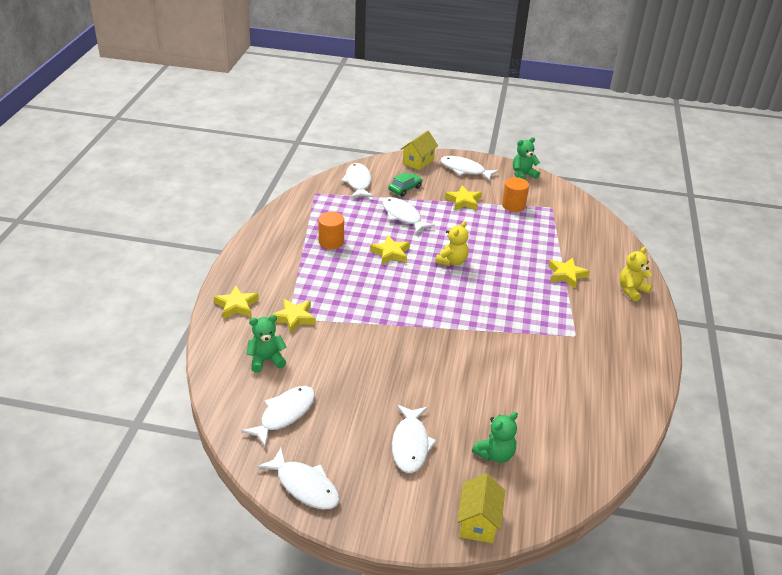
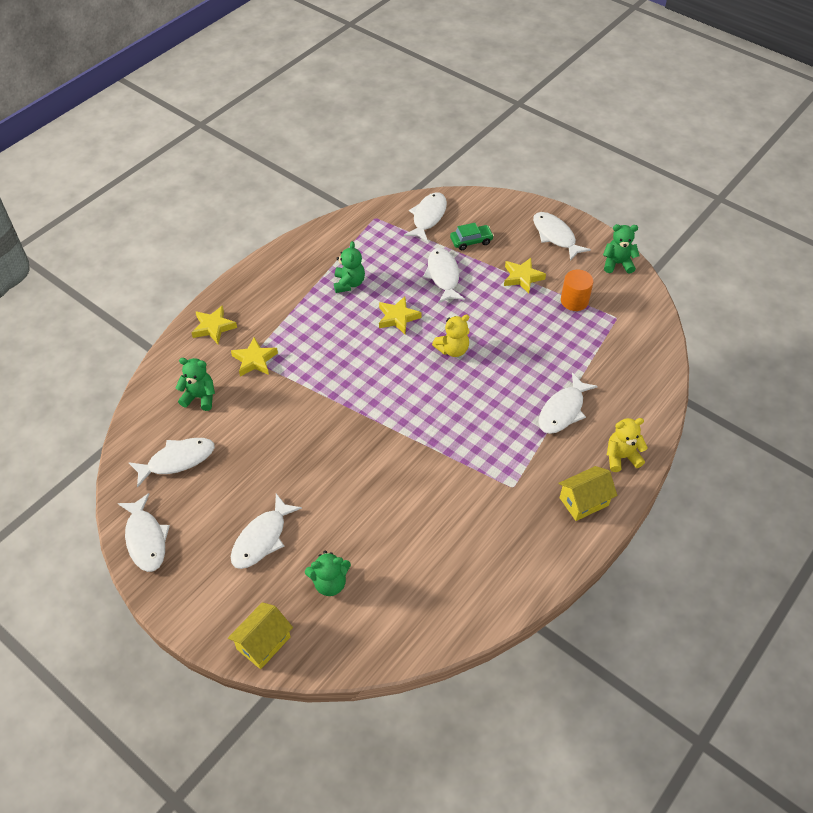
camera: 30 degrees right, 15 degrees up
orange cylinder [318,212,344,249] -> green teddy bear [334,241,365,293]
yellow house [400,131,438,170] -> yellow house moved to [558,466,617,521]
yellow star [549,258,590,289] -> white fish [539,373,598,434]

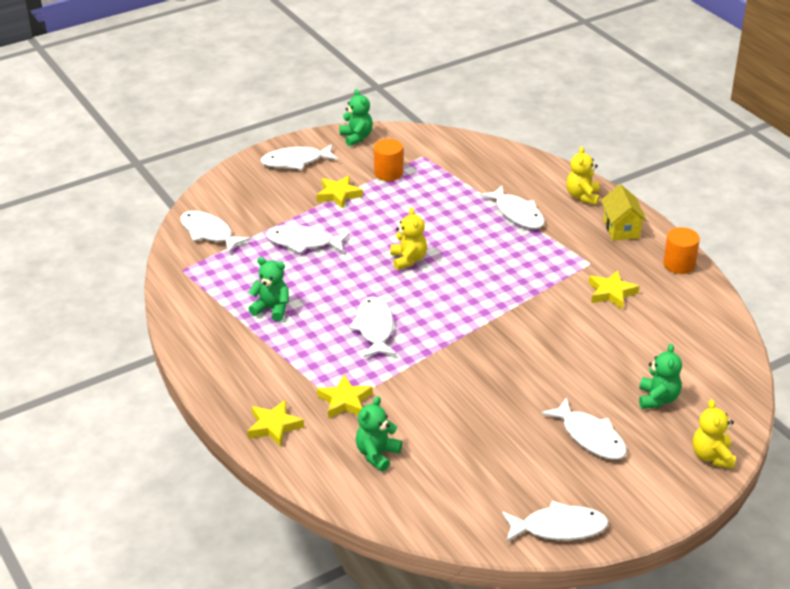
camera: 70 degrees left, 15 degrees down
white fish [128,438,215,488] -> white fish moved to [349,297,397,358]
yellow house [228,602,293,669] -> yellow teddy bear [693,399,736,469]
yellow star [379,297,422,334] -> yellow star moved to [589,271,639,309]
green car [450,223,494,250] -> none
green teddy bear [603,224,639,274] -> green teddy bear turned 135 degrees clockwise [339,89,373,146]
none -> orange cylinder [663,227,700,274]

